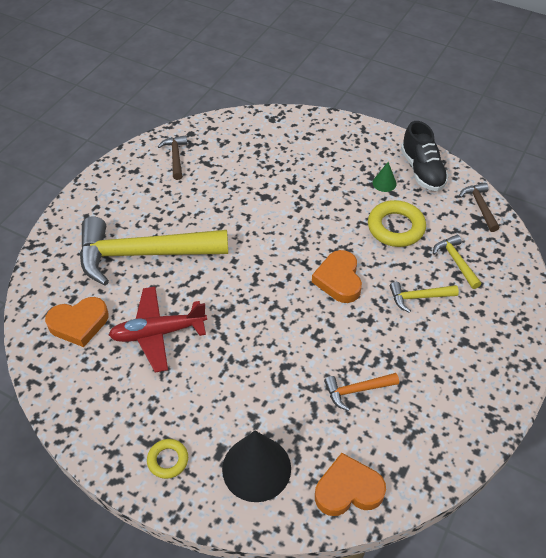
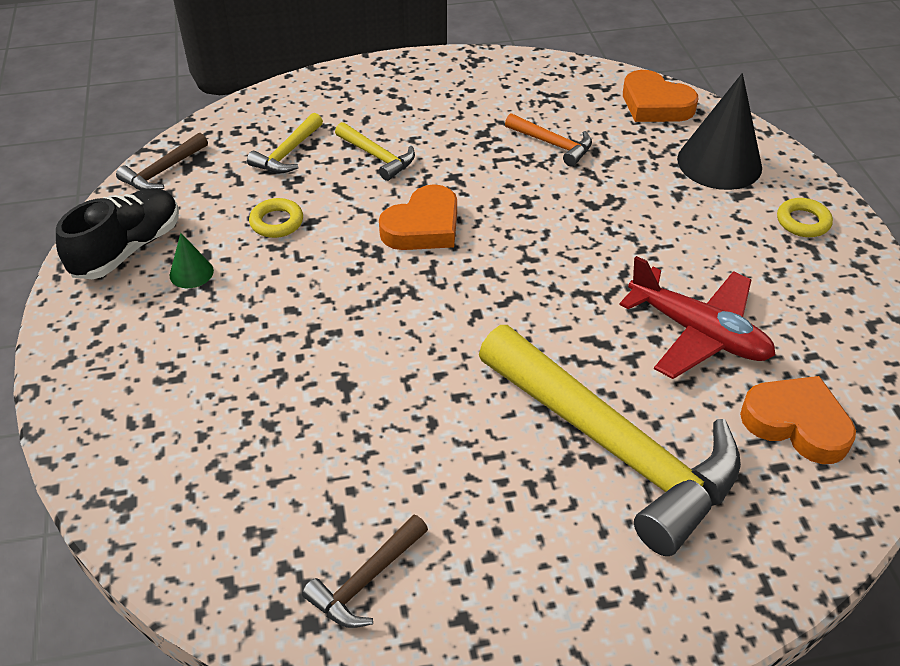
camera: 130 degrees left, 5 degrees down
yellow ring [368,200,426,247] -> yellow ring [249,198,303,238], size x0.57

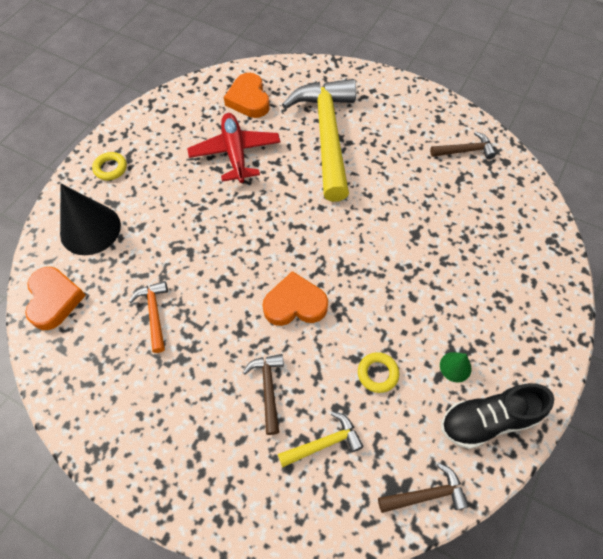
camera: 140 degrees left, 15 degrees up
yellow hammer [335,122,415,181] -> brown hammer [243,354,284,435]

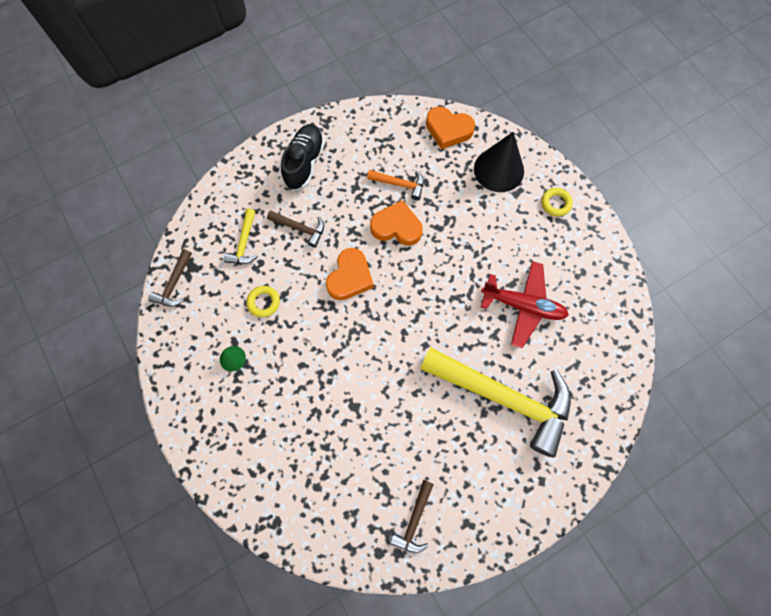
camera: 120 degrees right, 10 degrees up
orange heart [224,73,270,118] -> orange heart moved to [370,200,423,246]
black shoe [441,383,554,449] -> black shoe moved to [281,124,325,190]

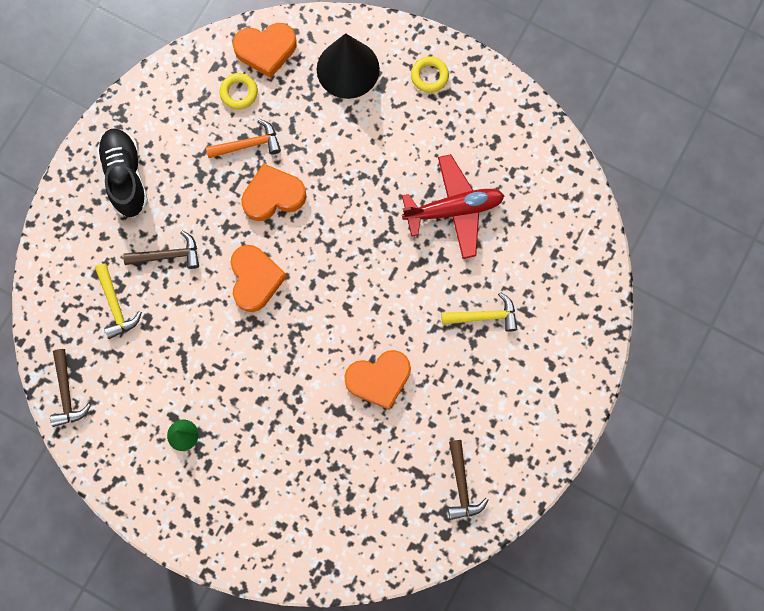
camera: 30 degrees left, 5 degrees up
yellow ring [247,286,280,317] -> yellow ring moved to [220,73,258,110]
yellow hammer [420,347,571,457] -> yellow hammer [441,292,517,332], size x0.43
none -> orange heart [344,350,411,410]

